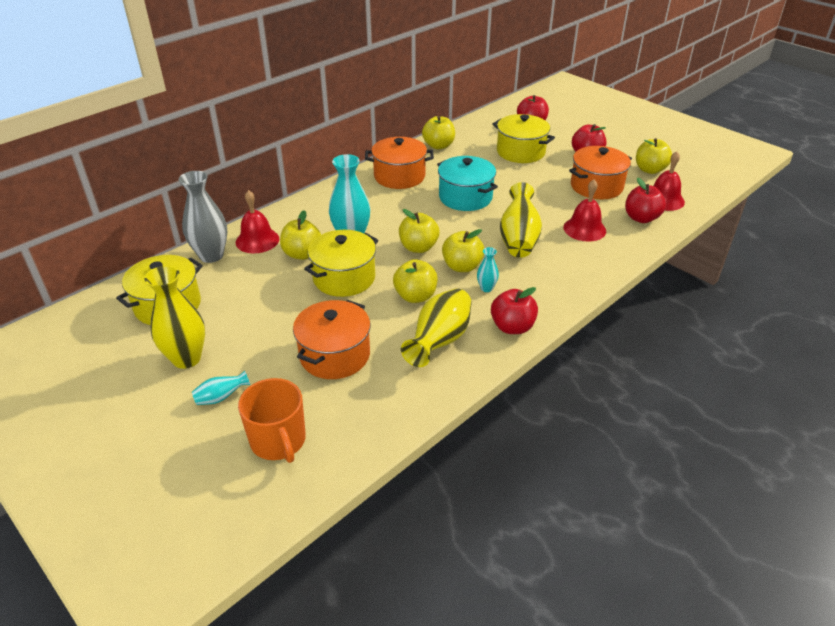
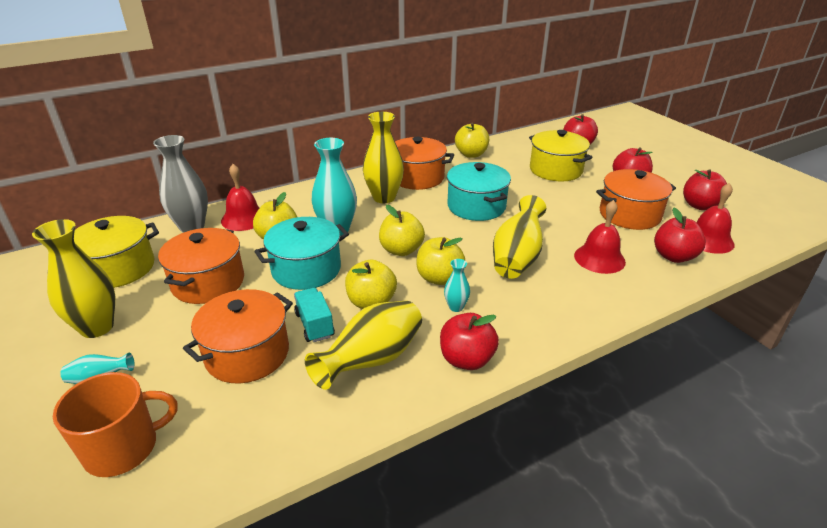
camera: 15 degrees right, 5 degrees down
orange mug [238,378,306,463] -> orange mug turned 105 degrees counterclockwise [53,372,178,477]
yellow pot [304,230,378,297] -> turquoise pot [254,217,349,290]
yellow apple [636,138,672,174] -> red apple [683,169,727,210]
none -> orange pot [158,228,244,304]
none -> turquoise truck [294,288,335,342]
none -> yellow vase [363,112,404,203]

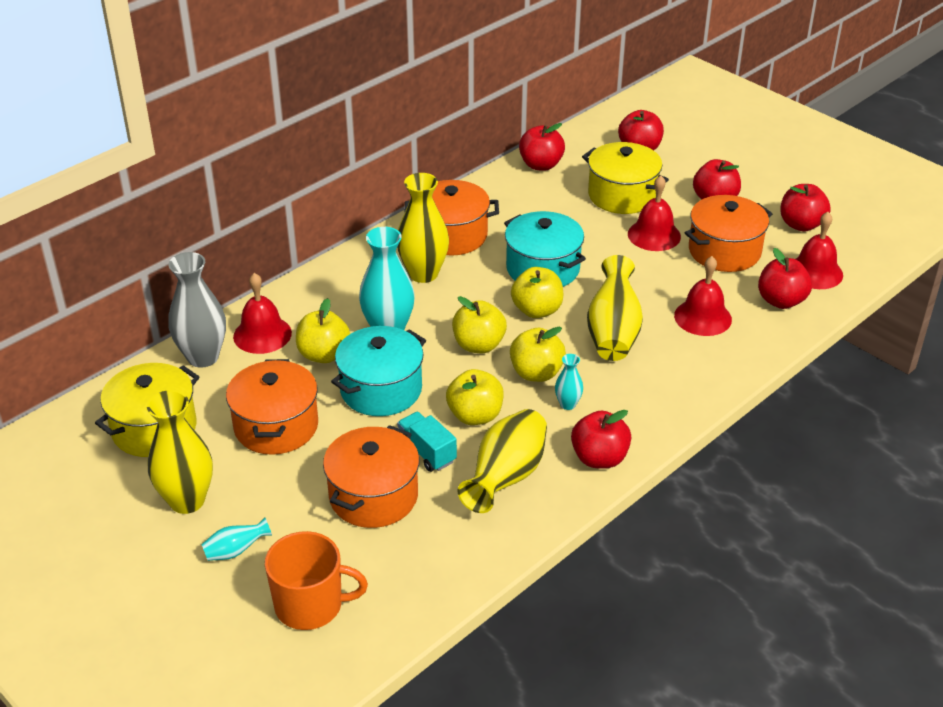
camera: 15 degrees left, 5 degrees up
orange mug [53,372,178,477] -> orange mug turned 45 degrees clockwise [265,531,368,630]
yellow apple [455,123,489,158] -> yellow apple moved to [511,267,564,318]
none -> red apple [519,123,565,171]
none -> red bell [628,175,681,251]

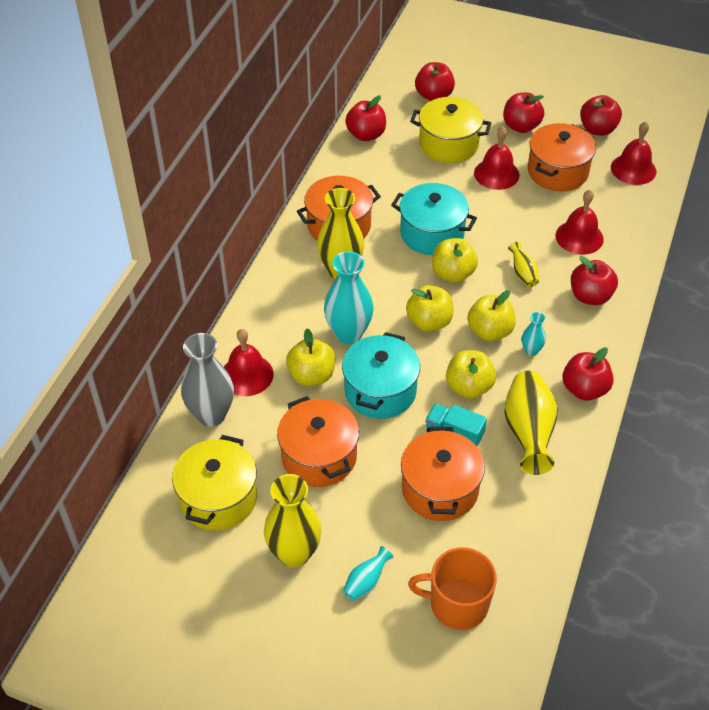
camera: 25 degrees left, 10 degrees up
orange mug [265,531,368,630] -> orange mug turned 150 degrees counterclockwise [408,547,497,630]
yellow vase [587,255,643,361] -> yellow vase [508,242,539,287], size x0.49
red apple [758,248,812,309] -> red apple moved to [571,256,618,305]

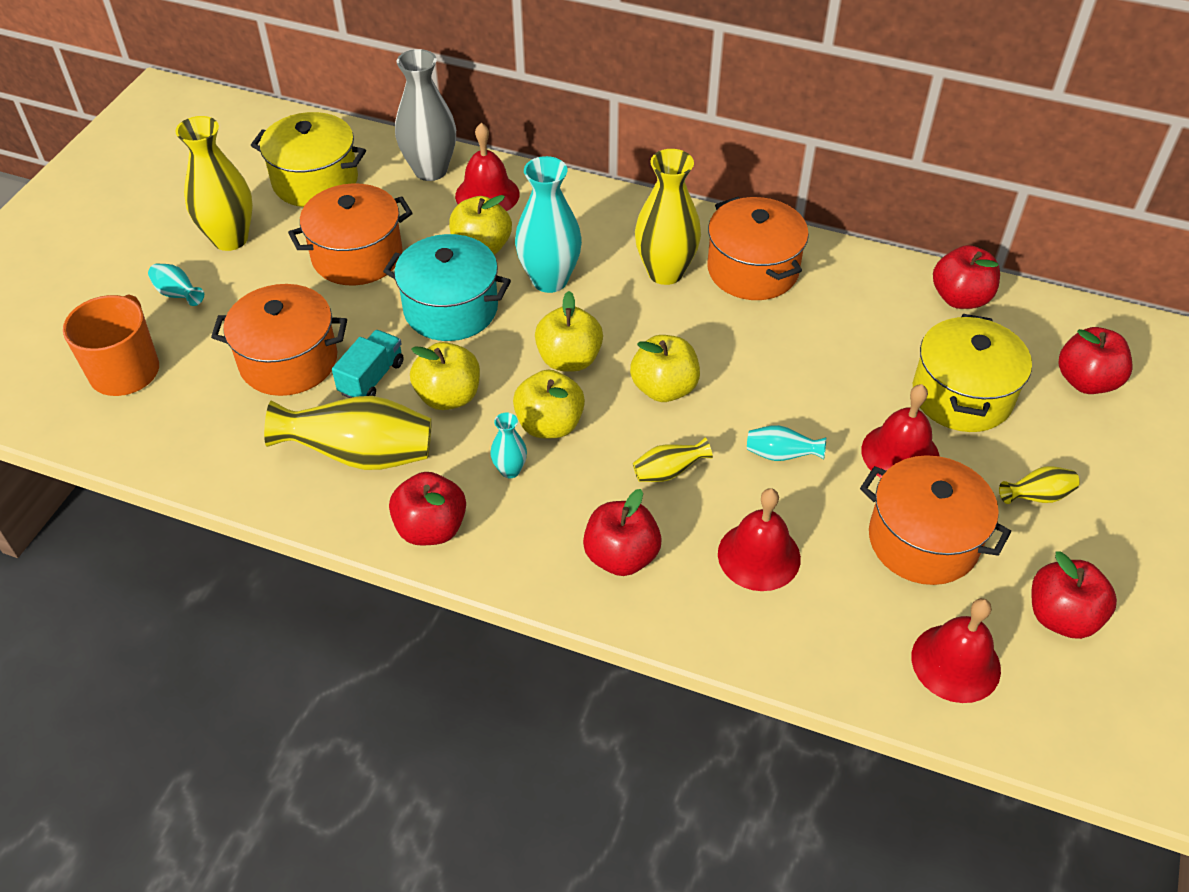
camera: 90 degrees right, 0 degrees up
turquoise pot [391,183,477,255] -> none
red apple [503,93,544,133] -> yellow vase [999,466,1080,504]
none -> turquoise vase [747,425,826,461]

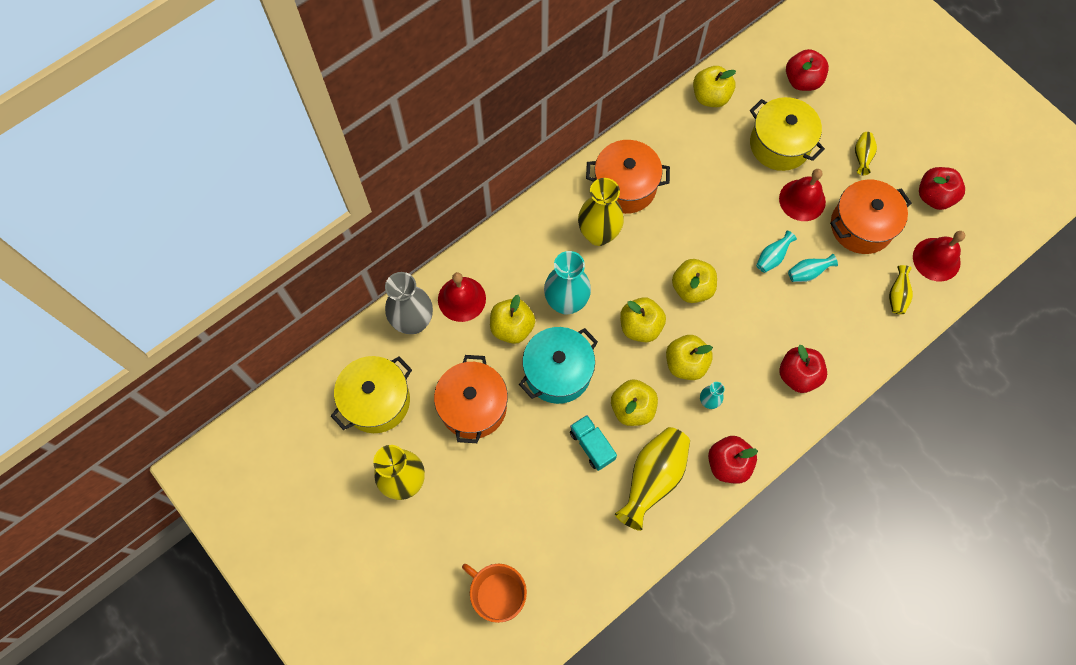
camera: 60 degrees left, 20 degrees up
turquoise vase [148,263,204,306] -> turquoise vase moved to [788,254,838,282]
orange pot [211,284,347,396] -> none
yellow vase [633,437,713,482] -> yellow vase moved to [889,265,913,314]
red bell [718,488,801,591] -> none
red apple [933,245,1000,309] -> yellow apple [693,66,736,107]

